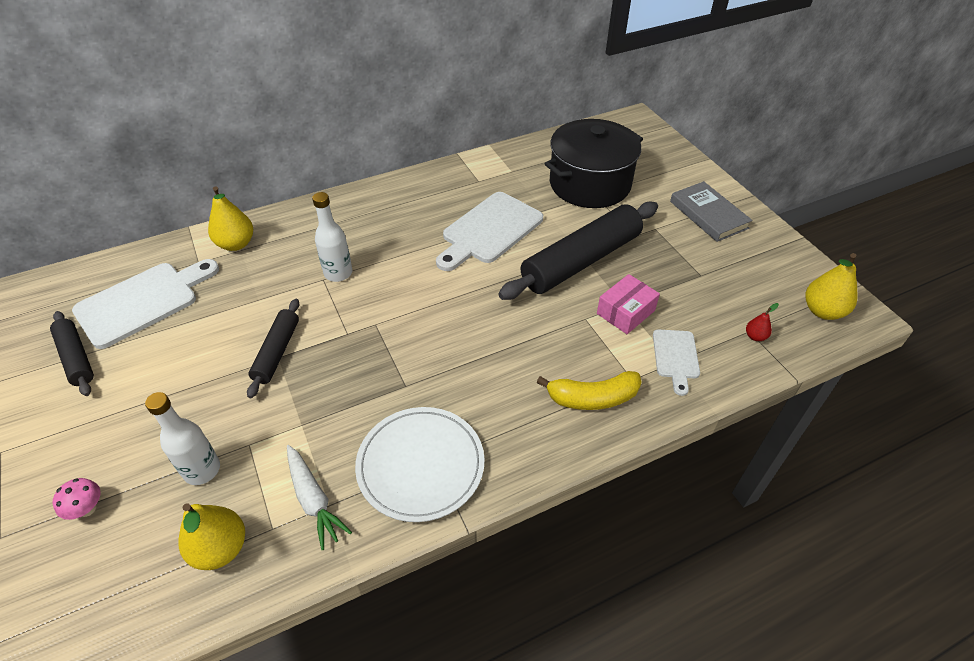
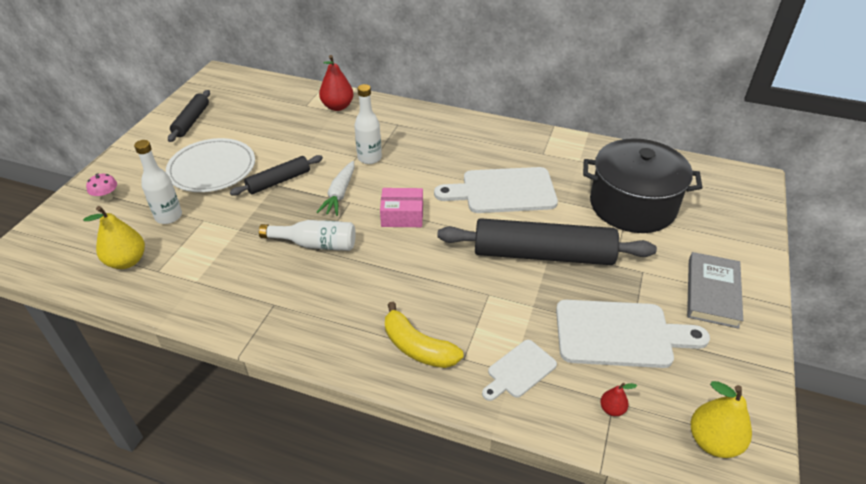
camera: 45 degrees right, 5 degrees down
white cutting board [72,259,219,349] -> white cutting board moved to [556,300,710,368]
yellow pear [208,186,253,251] -> red pear [319,55,354,111]
white carrot [287,445,352,550] -> white carrot moved to [317,161,355,216]
white plate [355,407,485,522] -> white plate moved to [166,138,255,192]
pink box [597,274,660,334] -> pink box moved to [380,188,423,227]
none -> white bottle [259,220,356,251]

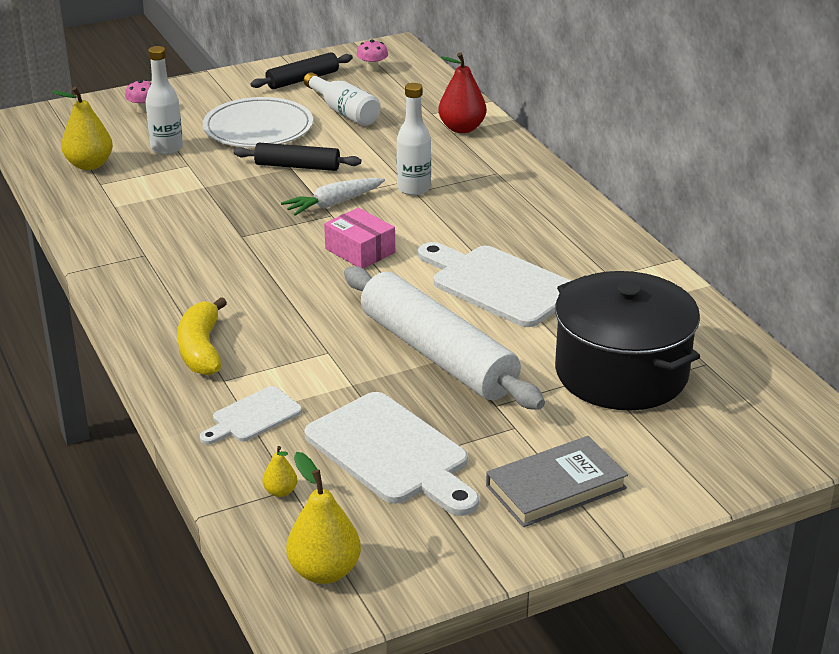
camera: 45 degrees right, 10 degrees down
white bottle [259,220,356,251] -> white bottle moved to [303,72,381,126]
black rolling pin [437,218,657,265] -> white rolling pin [344,266,545,410]
white cutting board [482,340,557,401] -> white cutting board turned 45 degrees counterclockwise [200,386,302,445]
red pear [600,383,637,416] -> yellow pear [262,446,297,497]
none -> pink mushroom [357,39,388,72]

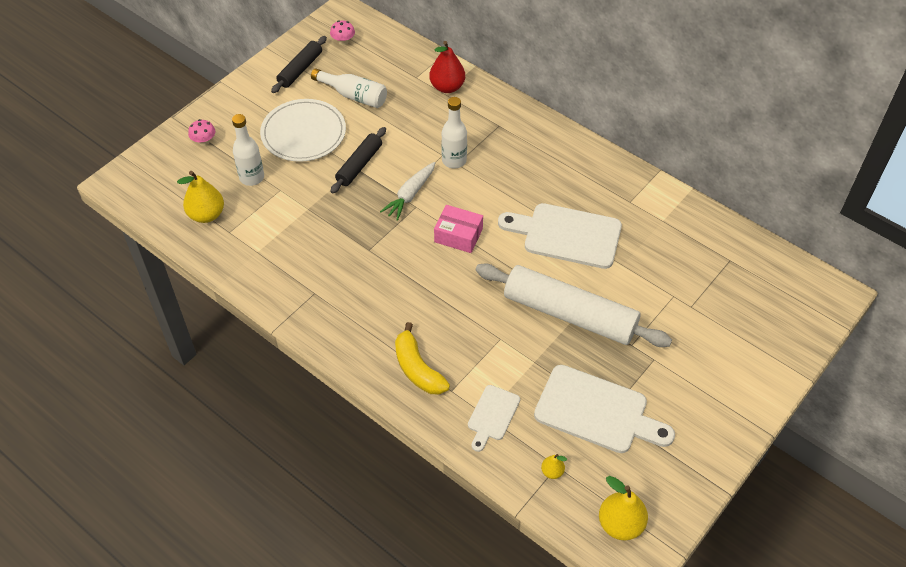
camera: 25 degrees left, 20 degrees up
black rolling pin [233,143,361,171] -> black rolling pin turned 45 degrees counterclockwise [331,127,386,193]
grey book [486,436,628,527] -> none
black pot [555,271,700,411] -> none

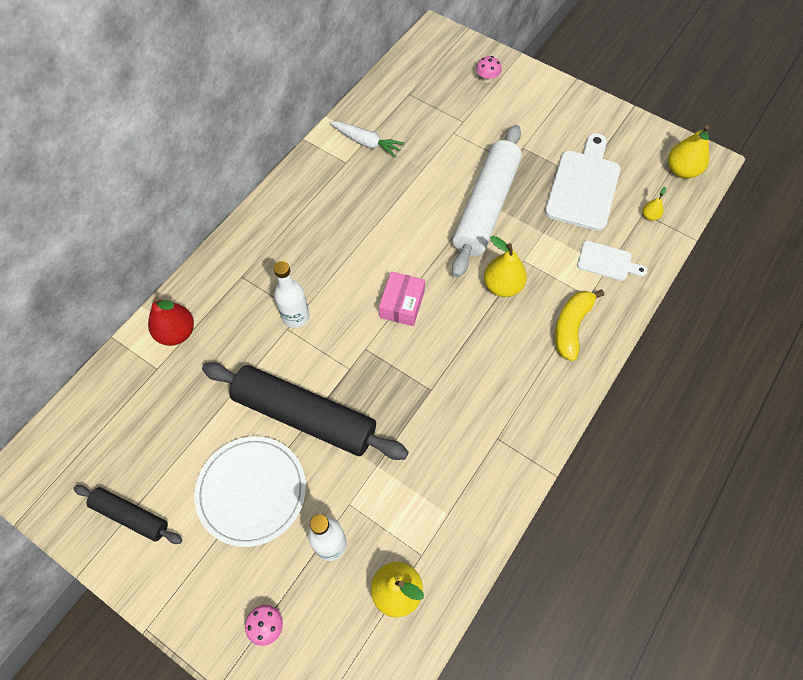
camera: 95 degrees left, 10 degrees up
white bottle [311,68,387,108] -> none
pink mushroom [330,21,355,45] -> pink mushroom moved to [476,56,502,83]
black rolling pin [331,127,386,193] -> black rolling pin [202,363,409,460], size x1.89
white carrot [380,162,435,220] -> white carrot moved to [330,121,405,158]
yellow banana [395,322,450,394] -> yellow banana turned 150 degrees clockwise [555,290,604,361]
white cutting board [498,203,622,269] -> none
none -> yellow pear [484,236,527,297]

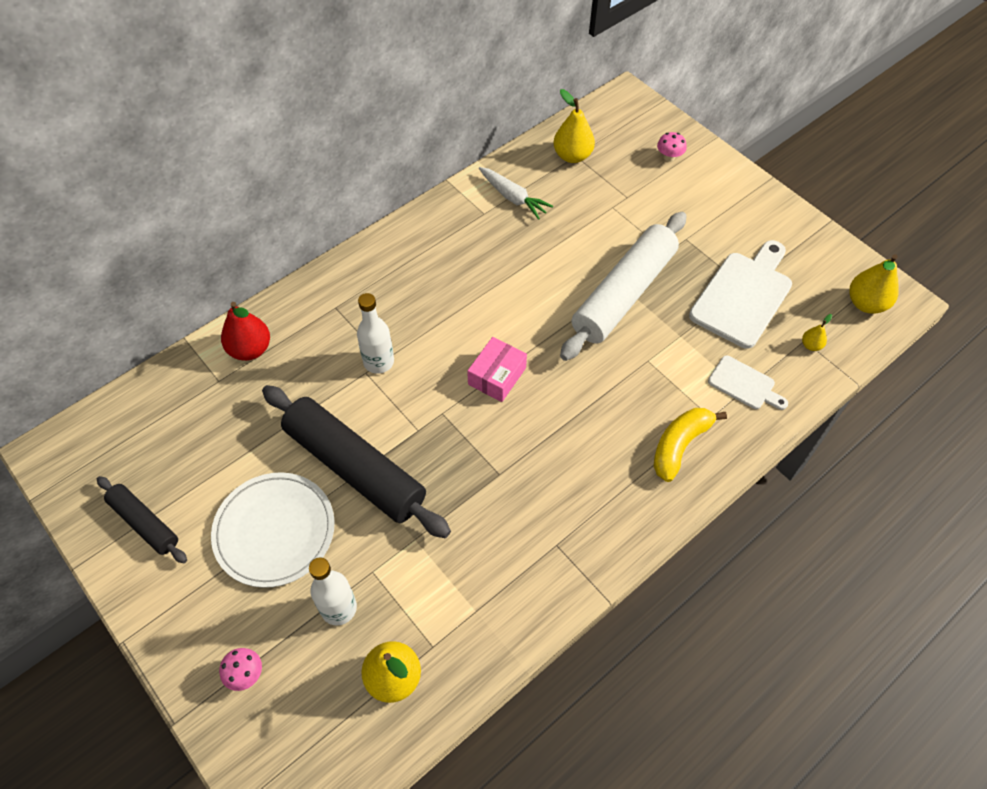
camera: 15 degrees right, 5 degrees down
yellow pear [484,236,527,297] -> yellow pear moved to [554,89,595,163]

